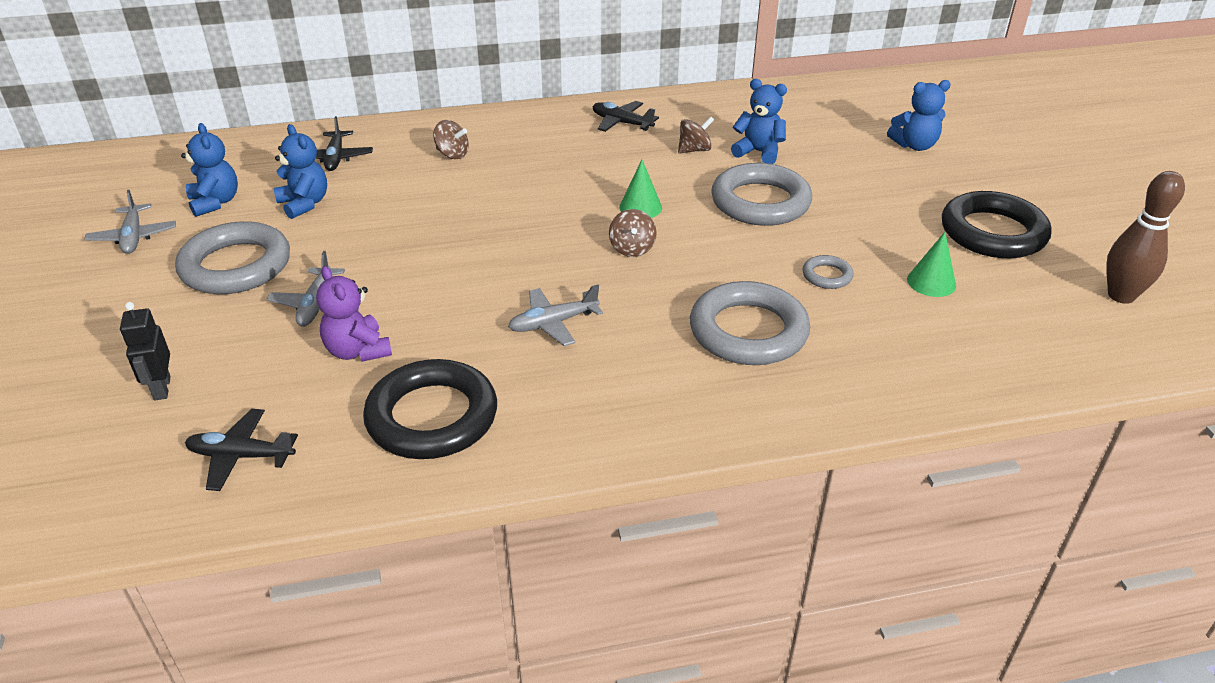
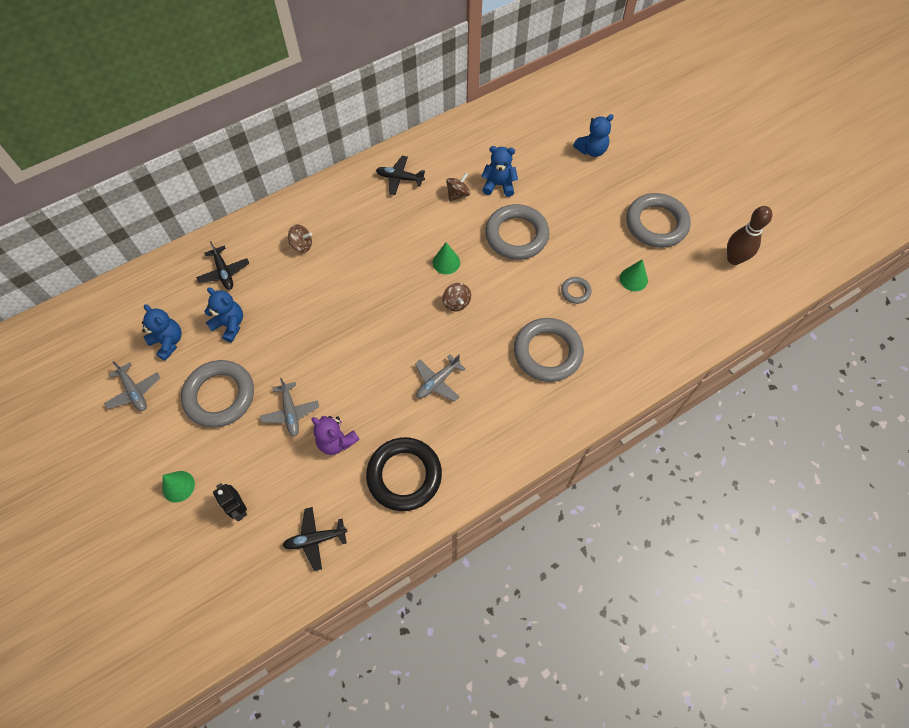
camera: 20 degrees left, 25 degrees up
black ring [942,191,1052,258] -> grey ring [626,193,691,248]
none -> green cone [162,471,195,503]

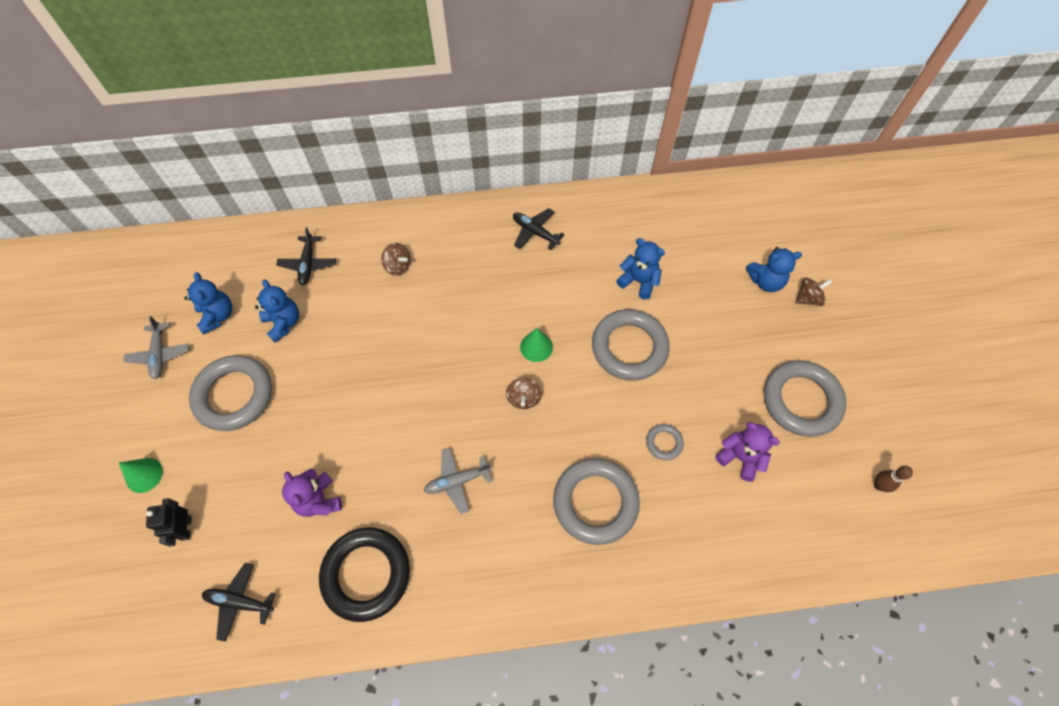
camera: 25 degrees right, 0 degrees up
grey plane [260,378,319,437] -> none
brown spinning top [446,173,470,201] -> brown spinning top moved to [795,278,832,306]
green cone [620,259,648,291] -> purple teddy bear [715,422,780,482]
brown bowling pin [727,206,772,265] -> brown bowling pin [874,466,913,492], size x0.56

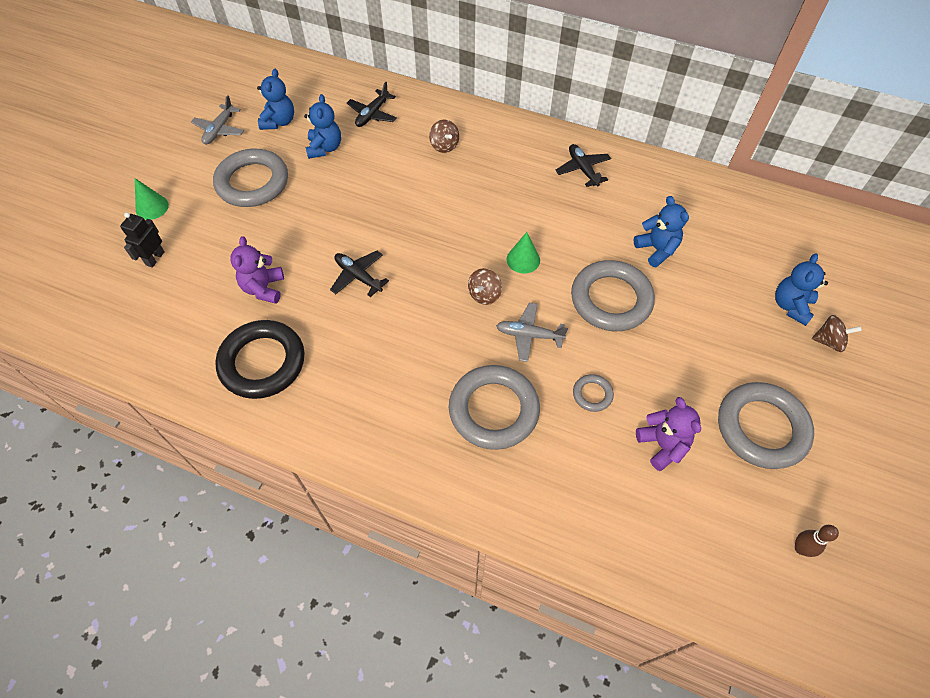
camera: 30 degrees right, 5 degrees down
black plane [202,563,275,642] -> black plane moved to [330,251,389,297]
grey plane [424,448,492,514] -> grey plane moved to [496,303,568,362]
blue teddy bear [746,247,802,292] -> blue teddy bear turned 90 degrees clockwise [775,253,828,326]

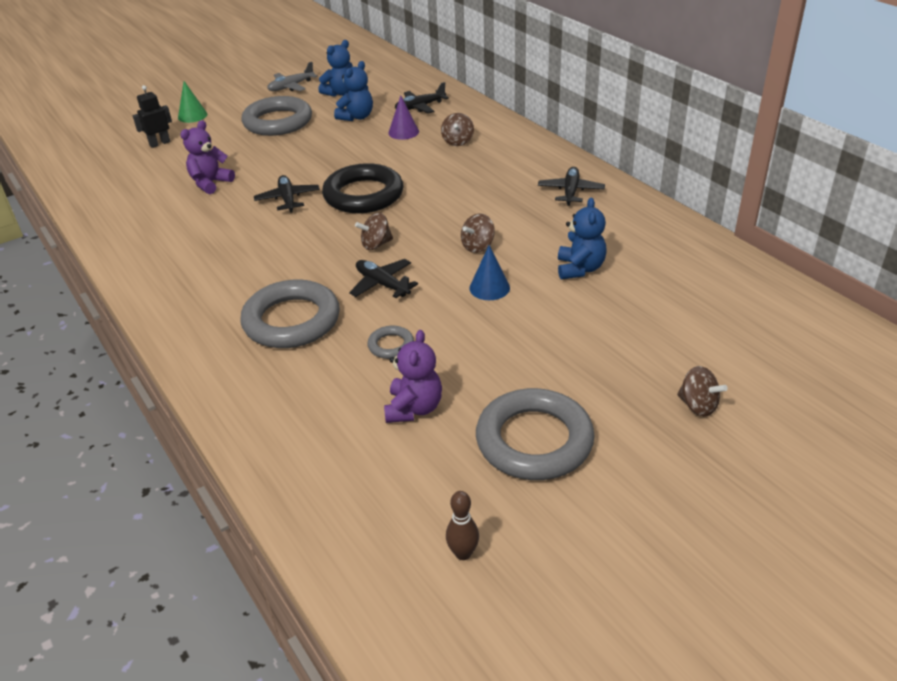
camera: 35 degrees right, 20 degrees down
black ring [215,320,305,399] -> black ring moved to [322,163,403,213]
grey plane [496,303,568,362] -> black plane [349,259,418,298]
green cone [507,232,540,274] -> none
grey ring [571,260,655,331] -> blue cone [469,245,510,300]
blue teddy bear [775,253,828,326] -> none
none -> purple cone [388,95,419,140]
none -> brown spinning top [461,214,495,253]

